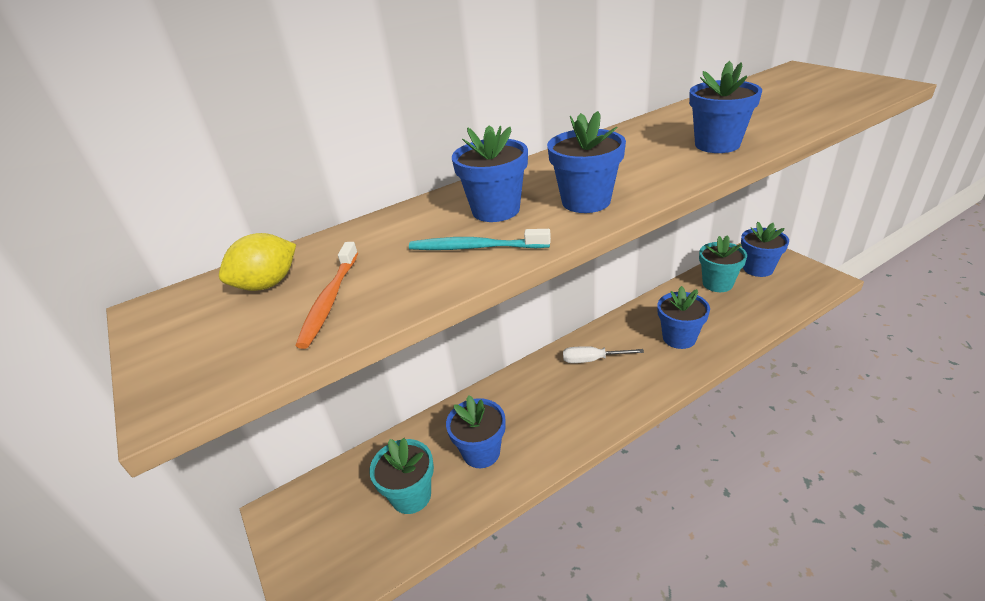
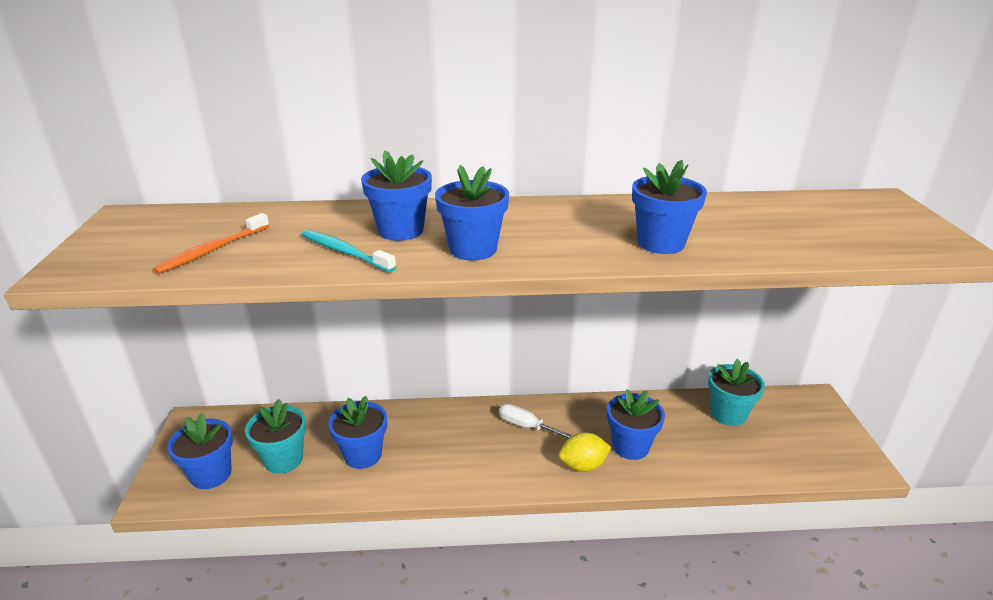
camera: 25 degrees right, 5 degrees down
yellow lemon [219,233,296,291] -> yellow lemon moved to [559,433,611,472]
blue flower pot [741,222,789,277] -> blue flower pot moved to [167,413,233,489]

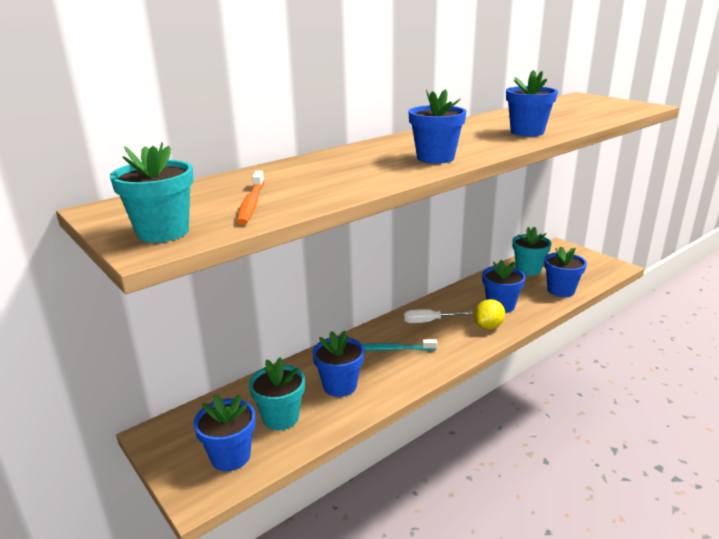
camera: 35 degrees left, 5 degrees down
turquoise toothbrush [302,230,396,272] -> turquoise toothbrush moved to [362,339,437,351]
blue flower pot [361,150,432,241] -> blue flower pot moved to [544,246,587,297]
none -> turquoise flower pot [110,142,194,243]

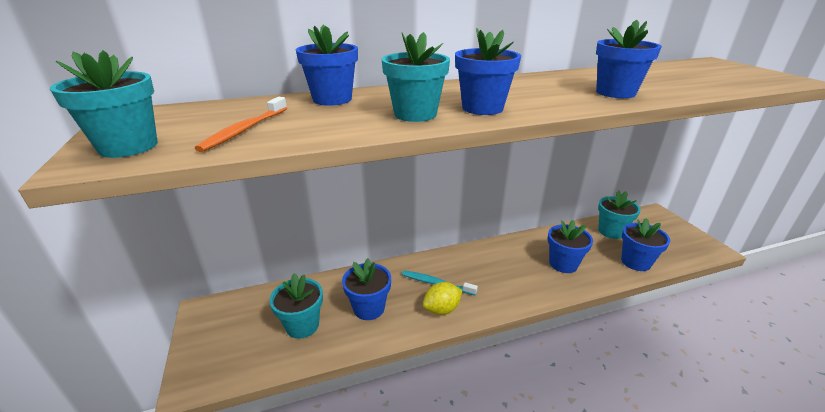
camera: 20 degrees right, 5 degrees up
blue flower pot [193,394,256,471] -> blue flower pot moved to [296,24,358,106]
white screwdriver [403,309,473,323] -> none
yellow lemon [474,299,505,329] -> yellow lemon moved to [423,282,462,315]
none -> turquoise flower pot [381,32,450,122]

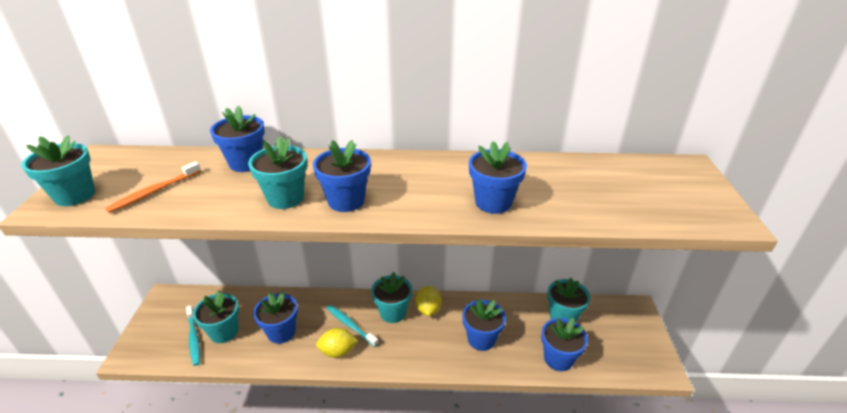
camera: 20 degrees right, 5 degrees up
none -> turquoise toothbrush [186,305,200,366]
none -> turquoise flower pot [371,272,412,323]
none -> yellow lemon [415,286,442,316]

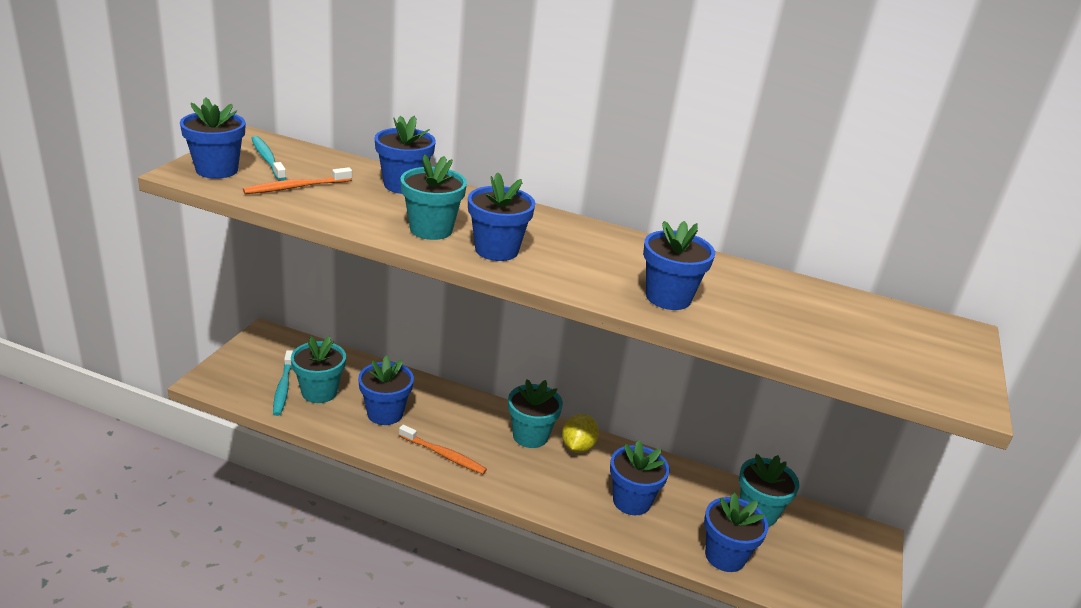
camera: 15 degrees right, 5 degrees down
turquoise flower pot [21,136,95,206] -> blue flower pot [180,97,245,179]
yellow lemon [316,328,358,358] -> orange toothbrush [399,425,487,474]
turquoise toothbrush [326,305,379,347] -> turquoise toothbrush moved to [251,136,287,181]

